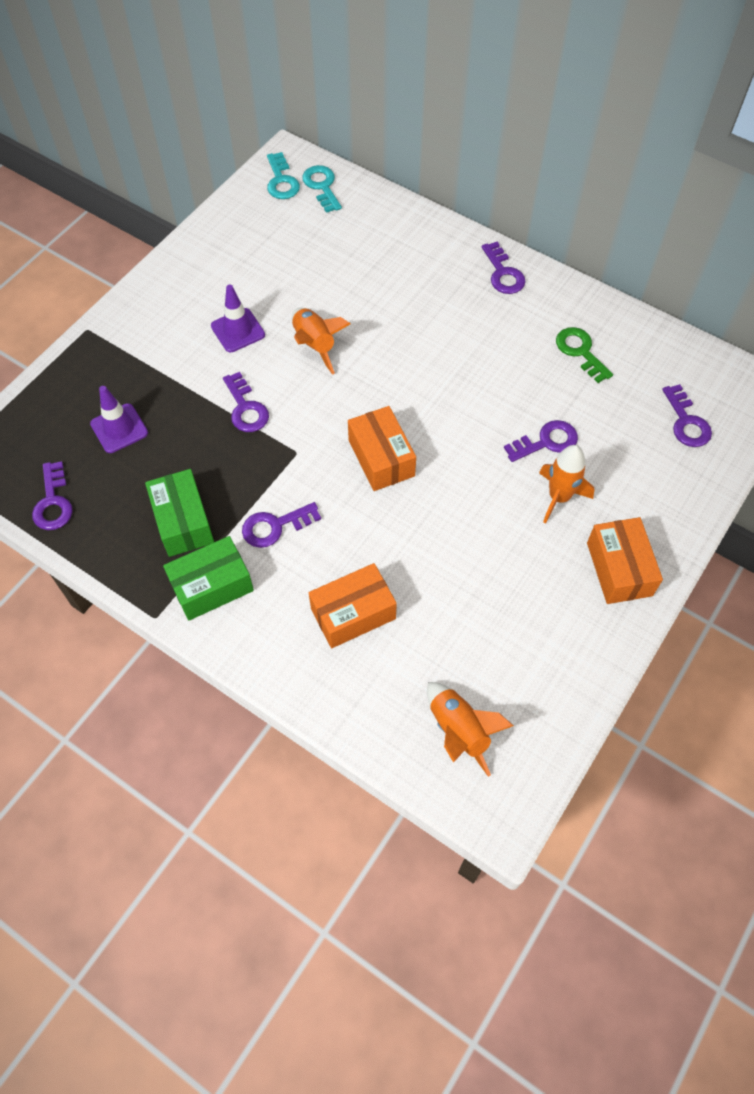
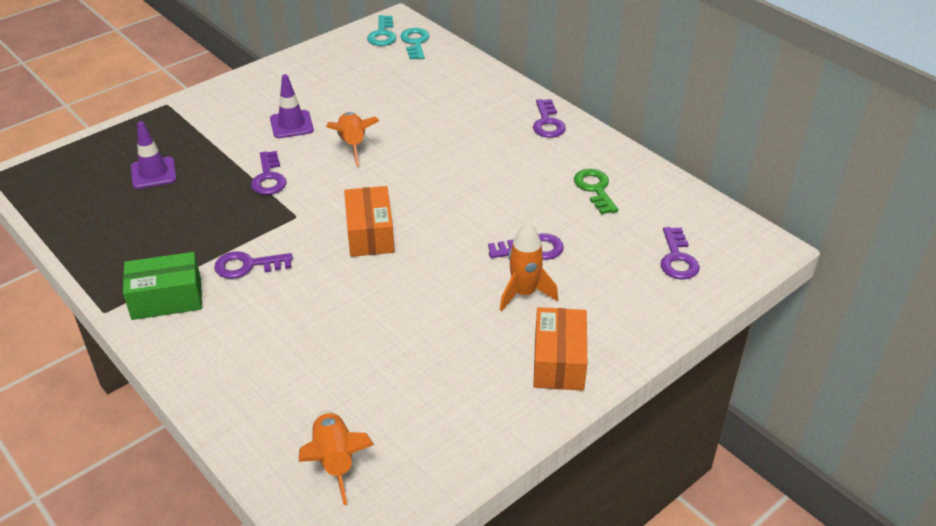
camera: 15 degrees right, 20 degrees down
purple key [32,461,73,530] -> none
green box [145,469,214,557] -> none
orange box [309,563,397,648] -> none

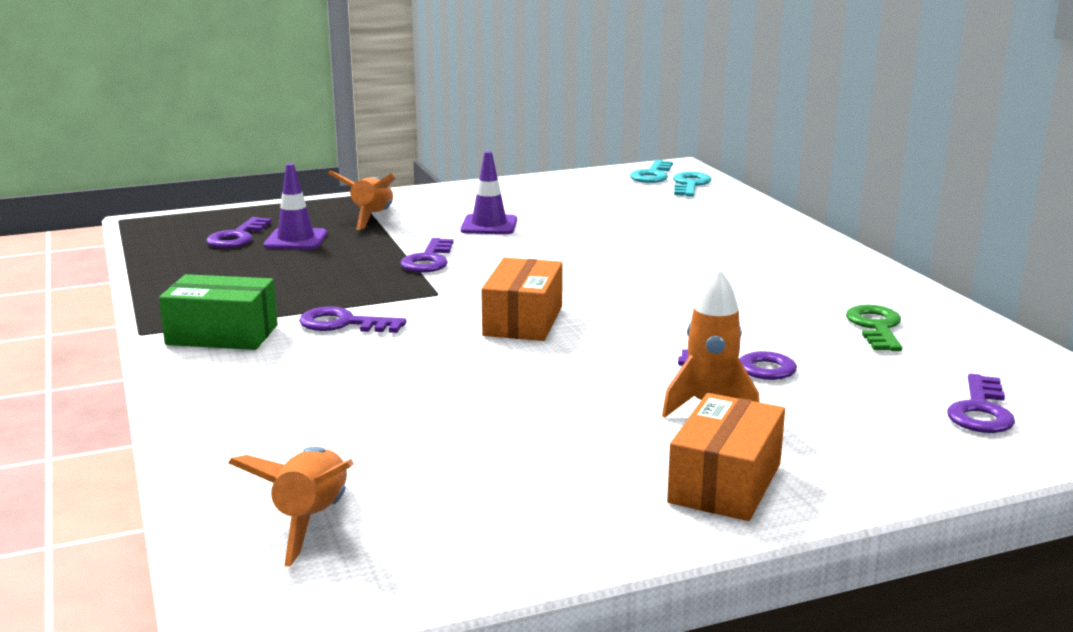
camera: 20 degrees right, 20 degrees down
orange rocket [326,112,379,166] -> orange rocket moved to [328,170,396,230]
purple key [533,99,566,138] -> purple key moved to [206,217,271,248]

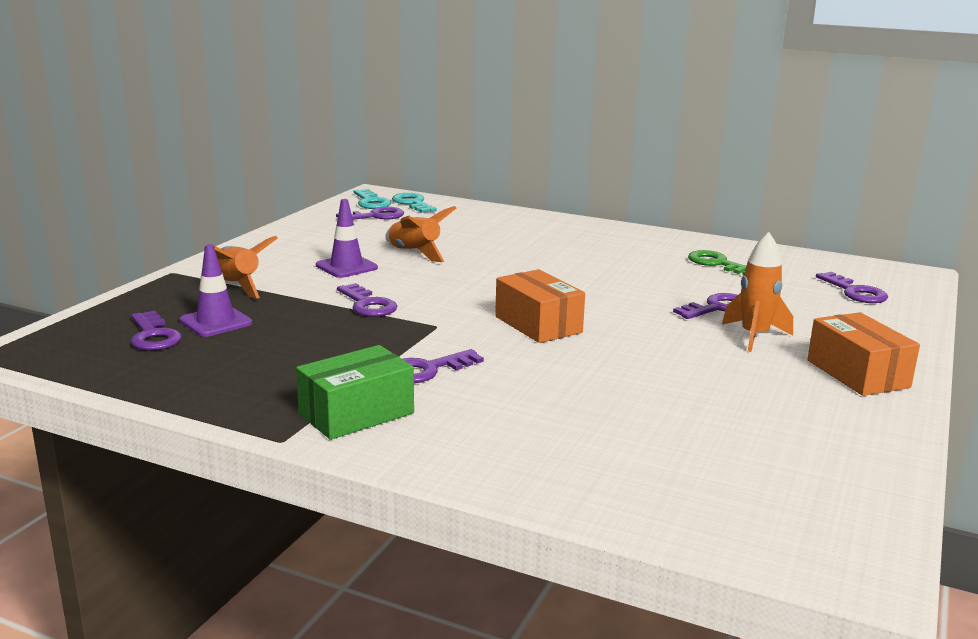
camera: 45 degrees left, 0 degrees up
orange rocket [228,447,354,567] -> orange rocket moved to [385,206,456,262]
none -> purple key [336,207,404,220]

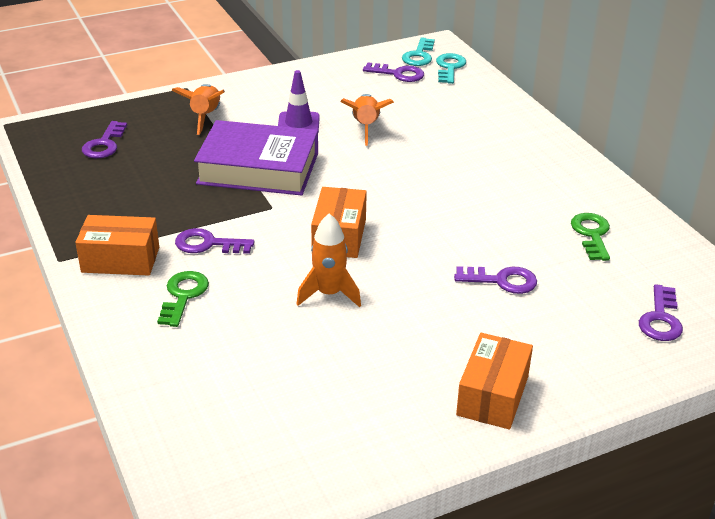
camera: 40 degrees right, 15 degrees up
purple traffic cone [180,244,252,337] -> none
green box [296,345,414,440] -> orange box [75,215,159,276]
purple key [337,283,397,317] -> purple book [194,120,318,196]
orange rocket [722,232,793,352] -> orange rocket moved to [297,213,361,307]
none -> green key [157,271,209,327]

